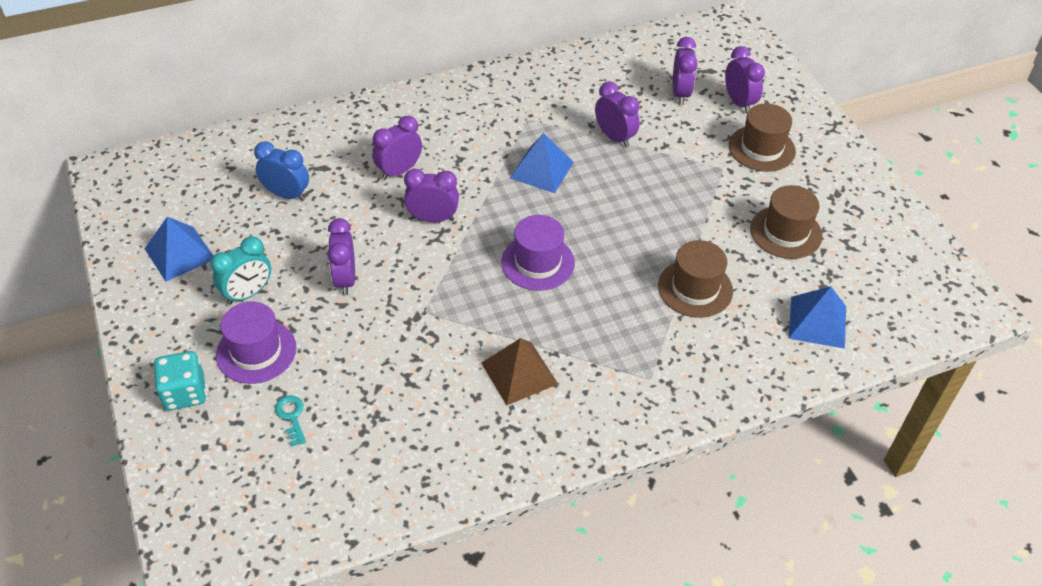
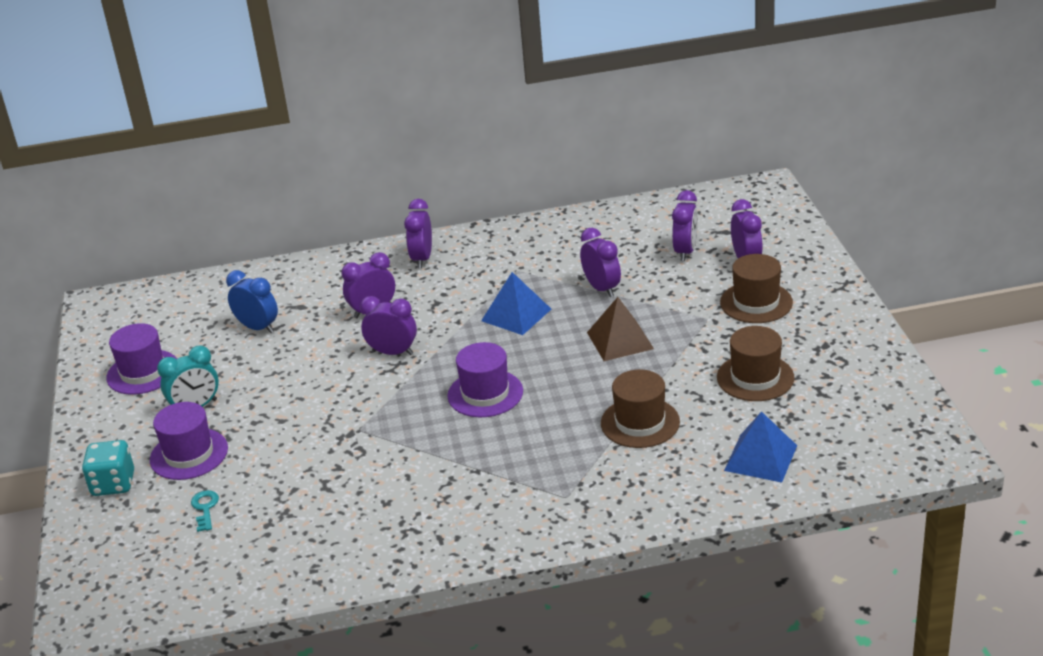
camera: 15 degrees right, 15 degrees down
blue pyramid [144,217,213,281] -> purple hat [106,323,177,395]
purple clock [327,218,355,295] -> purple clock moved to [404,199,432,268]
brown pyramid [481,338,558,405] -> brown pyramid moved to [587,297,654,361]

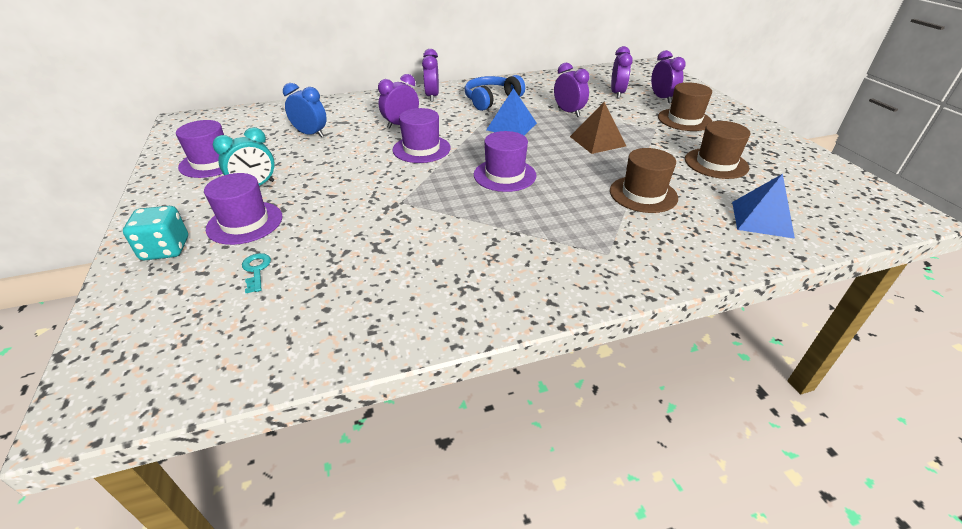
camera: 10 degrees left, 5 degrees up
purple clock [360,296,417,355] -> purple hat [392,108,451,163]
none -> blue headphones [465,75,525,111]

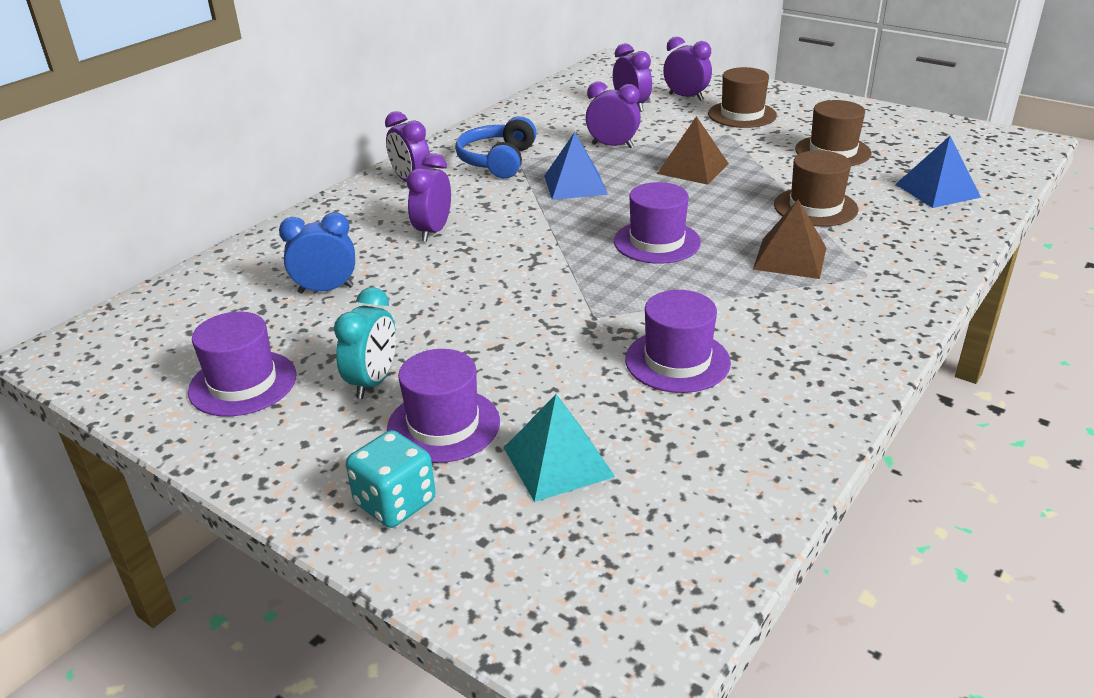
camera: 35 degrees left, 5 degrees down
turquoise key [242,253,271,293] -> turquoise pyramid [504,394,615,502]
purple hat [392,108,451,163] -> purple hat moved to [625,290,731,393]
none -> brown pyramid [753,200,826,279]

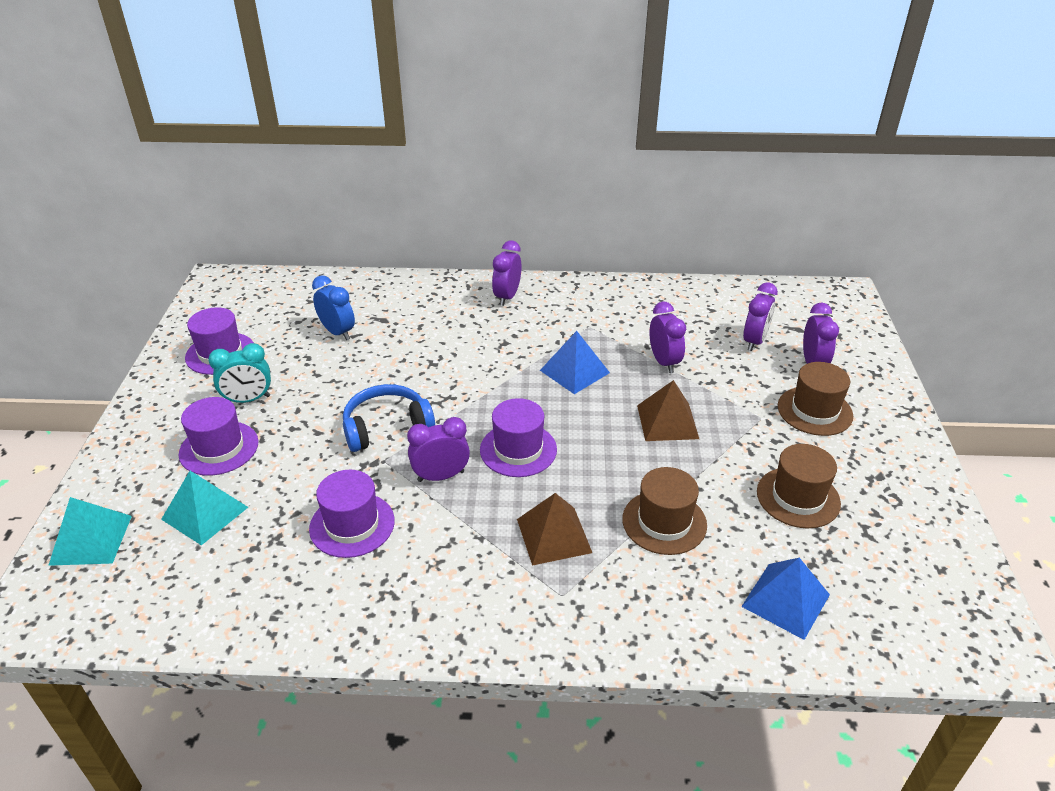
camera: 55 degrees right, 5 degrees up
turquoise dice [346,430,436,528] -> none
purple clock [407,153,451,242] -> purple clock moved to [407,417,470,482]
blue headphones [455,116,537,178] -> blue headphones moved to [343,384,435,452]
none -> turquoise pyramid [48,497,132,566]

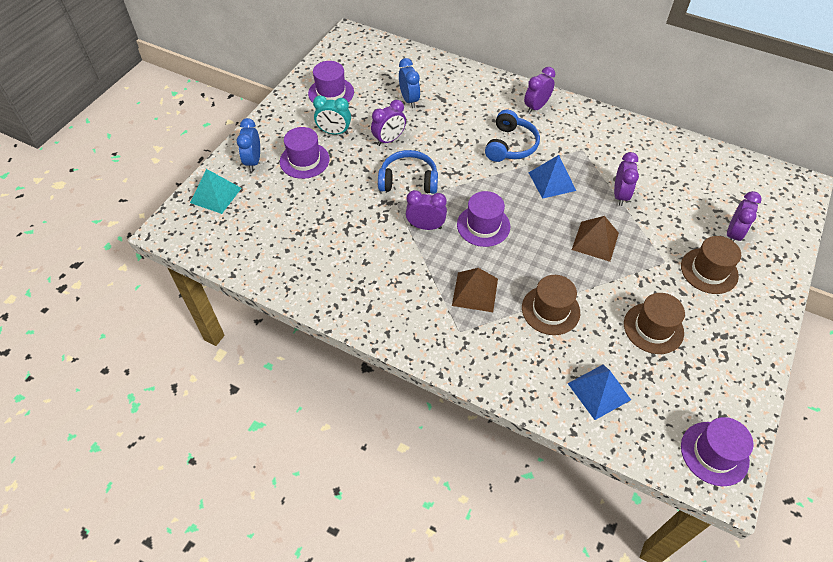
camera: 25 degrees right, 15 degrees up
turquoise pyramid [161,471,248,545] -> none
purple hat [309,470,395,558] -> purple hat moved to [681,417,753,486]
purple clock [743,282,778,351] -> purple clock moved to [371,100,406,146]
none -> blue clock [236,118,260,171]
none -> blue headphones [485,110,540,162]

